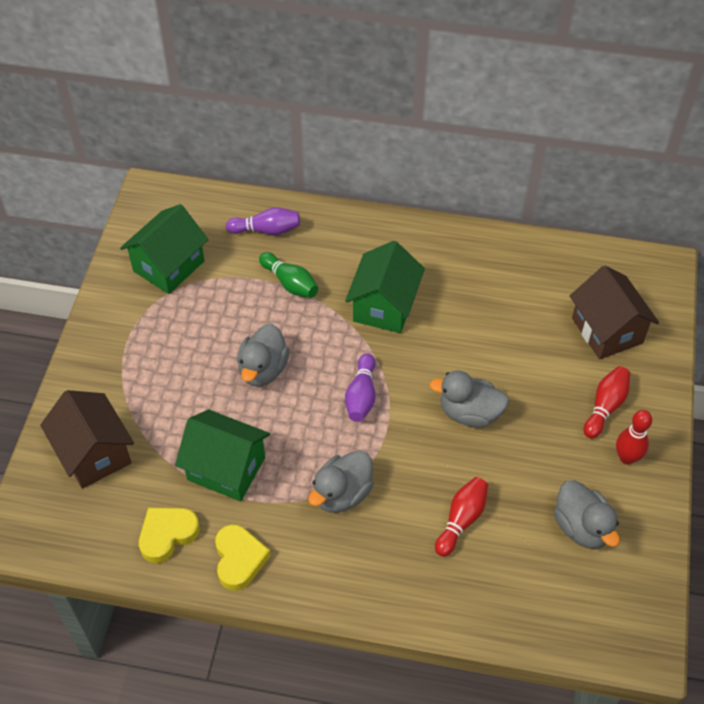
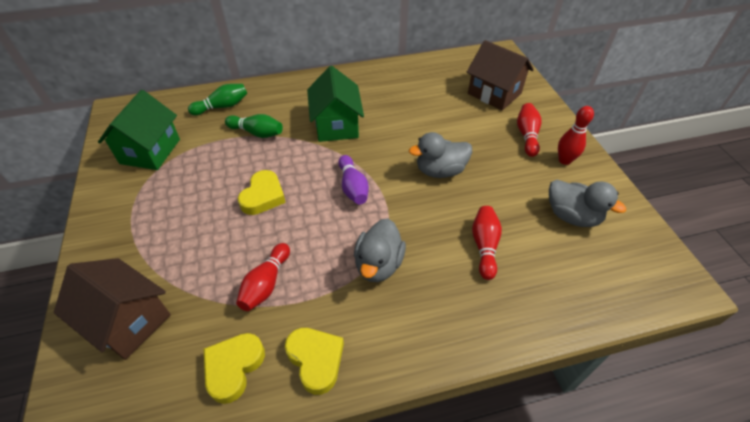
camera: 25 degrees left, 5 degrees down
green house [175,409,270,501] -> red bowling pin [236,243,290,311]
purple bowling pin [226,207,300,235] -> green bowling pin [188,84,247,116]
grey duck [237,324,290,387] -> yellow heart [238,170,286,215]

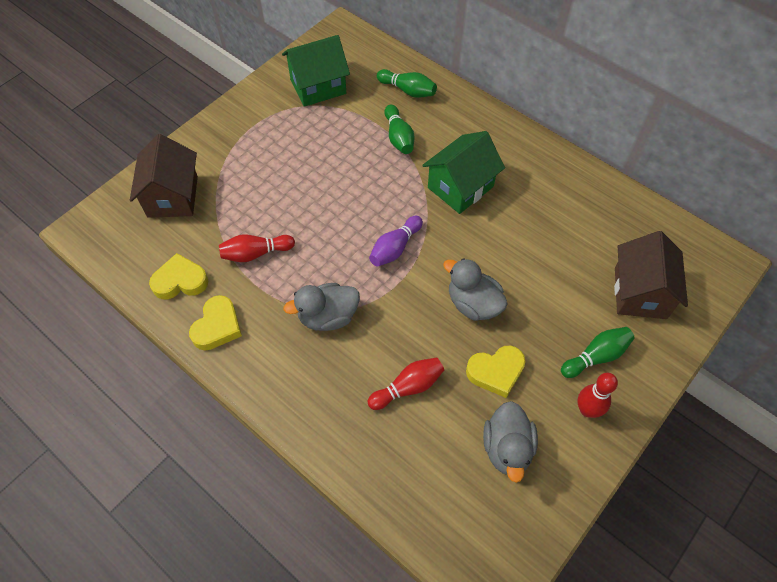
camera: 55 degrees right, 10 degrees up
yellow heart [238,170,286,215] -> yellow heart moved to [466,346,526,398]
red bowling pin [517,103,541,157] -> green bowling pin [561,327,635,378]

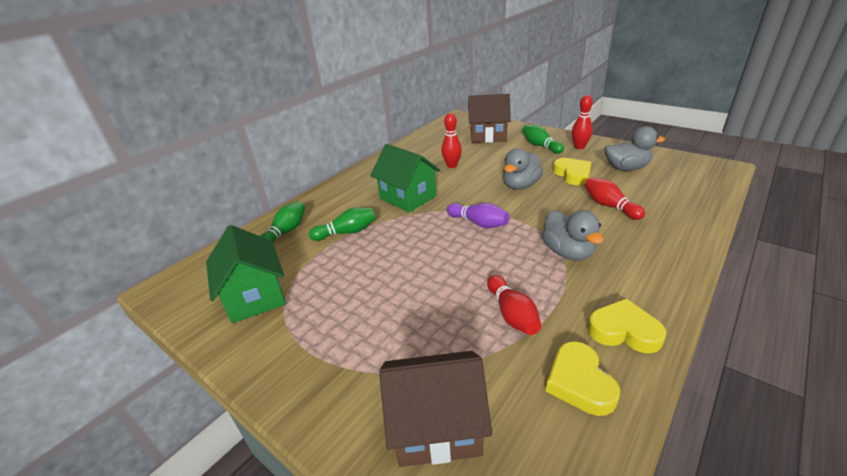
camera: 90 degrees left, 25 degrees down
none -> red bowling pin [441,113,462,168]

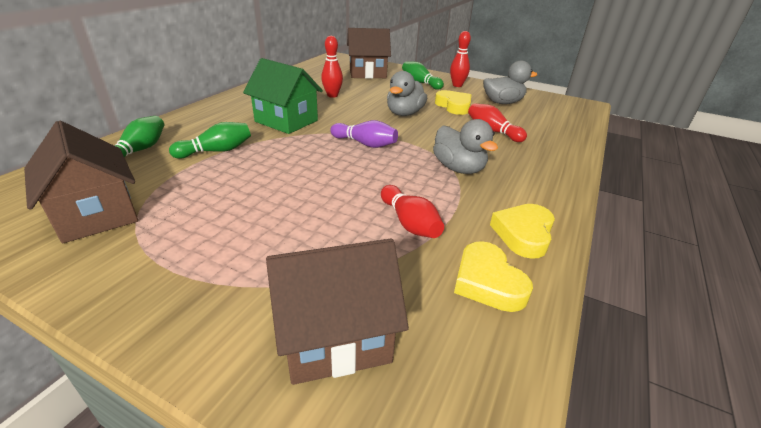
camera: 15 degrees left, 0 degrees up
green house [206,225,286,323] -> brown house [24,121,138,243]
yellow heart [587,299,666,353] -> yellow heart turned 75 degrees counterclockwise [490,204,555,259]

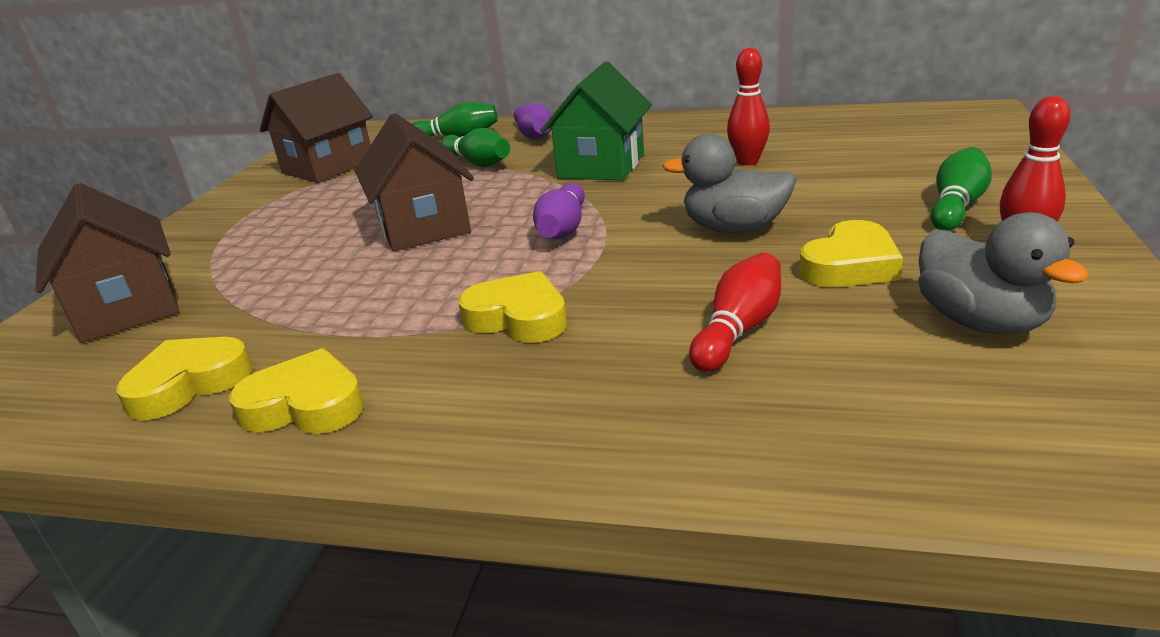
camera: 80 degrees right, 5 degrees down
brown house [347,28,391,79] -> brown house moved to [355,113,474,251]
red bowling pin [381,185,444,238] -> none
grey duck [433,119,498,174] -> yellow heart [458,271,567,343]
none -> purple bowling pin [514,103,552,139]

